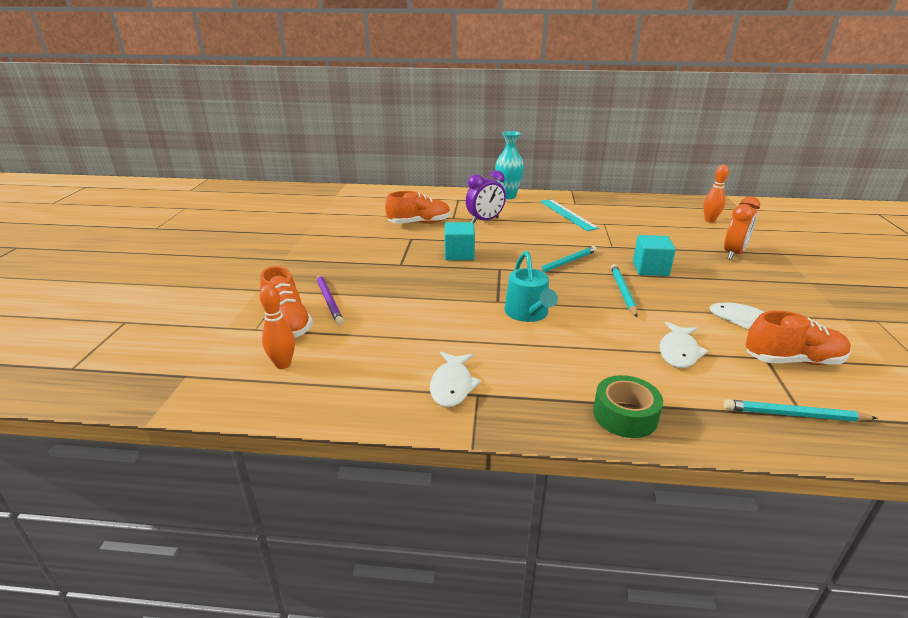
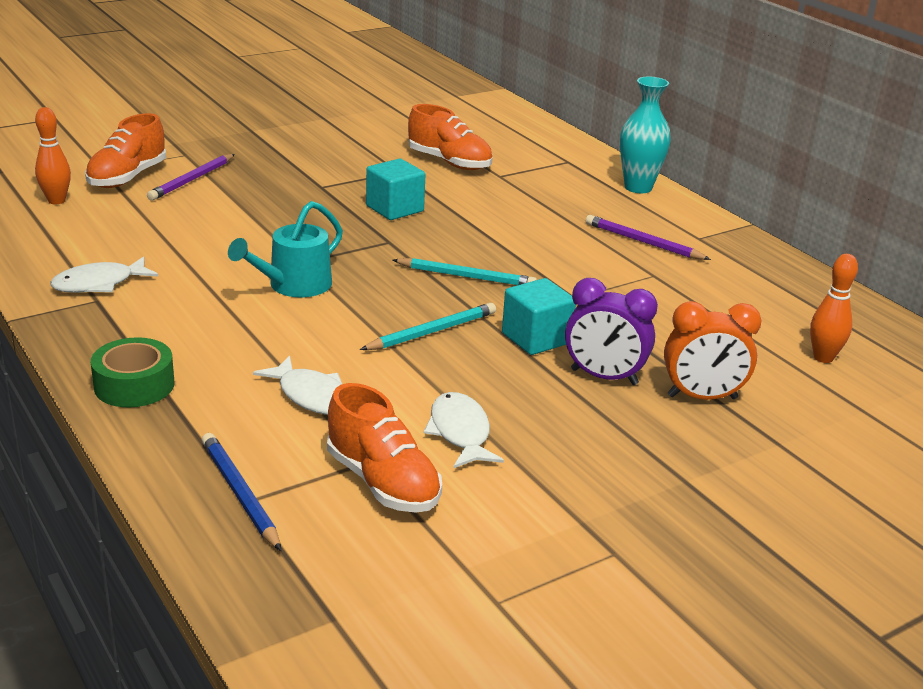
camera: 50 degrees right, 0 degrees up
purple clock [466,170,506,223] -> purple clock moved to [565,278,658,385]
turquoise ruler [540,199,599,231] -> purple pencil [586,215,711,260]
white fish [660,321,708,368] -> white fish turned 120 degrees counterclockwise [253,355,342,415]
turquoise pencil [724,399,878,422] -> blue pencil [202,433,281,551]

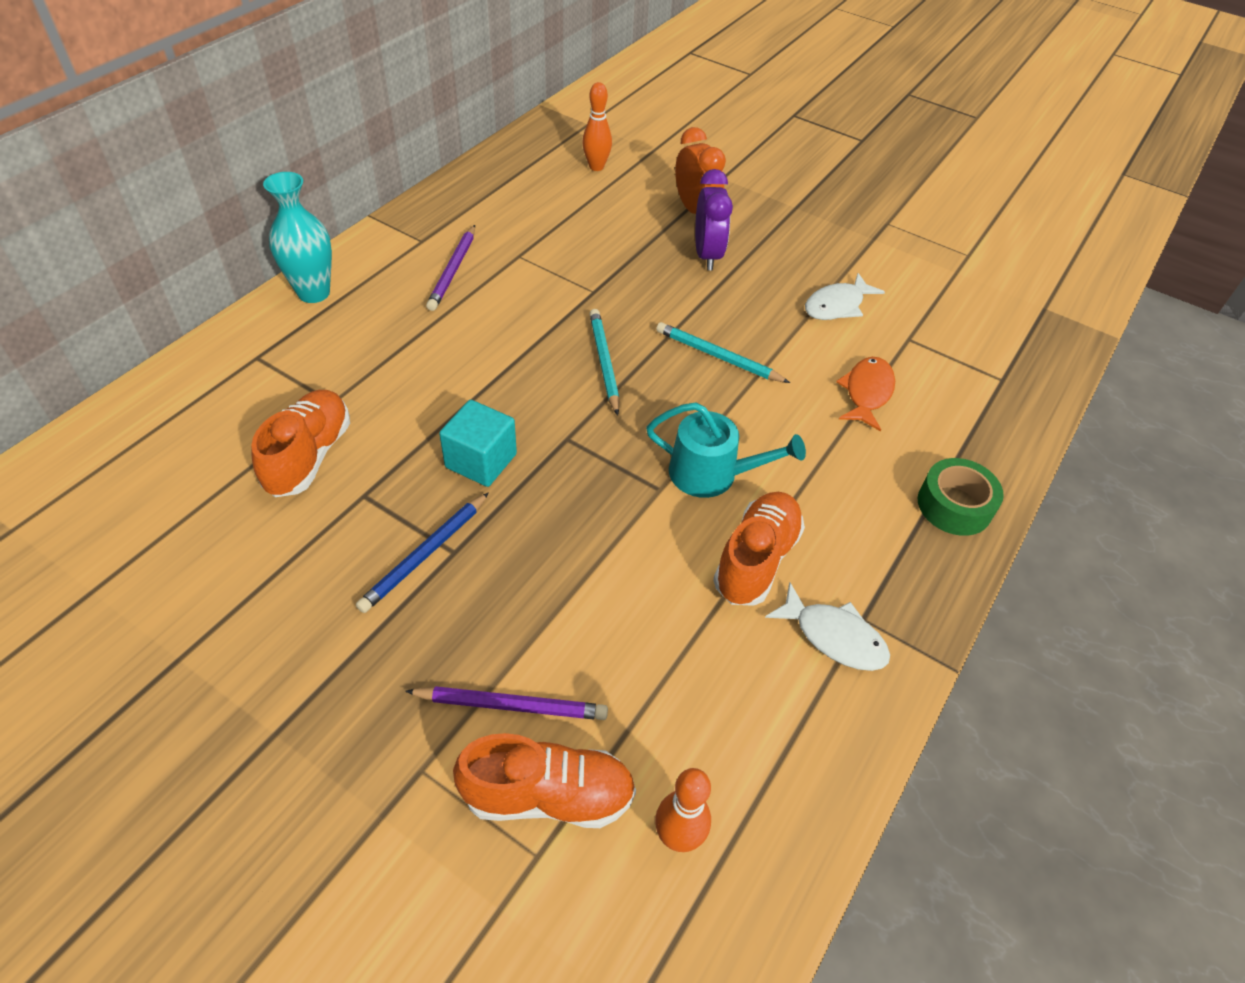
camera: 115 degrees left, 20 degrees up
blue pencil [202,433,281,551] -> blue pencil moved to [356,492,489,613]
white fish [253,355,342,415] -> orange fish [836,357,895,431]
orange shoe [327,383,442,513] -> orange shoe moved to [713,492,805,606]
turquoise cube [502,278,576,355] -> none

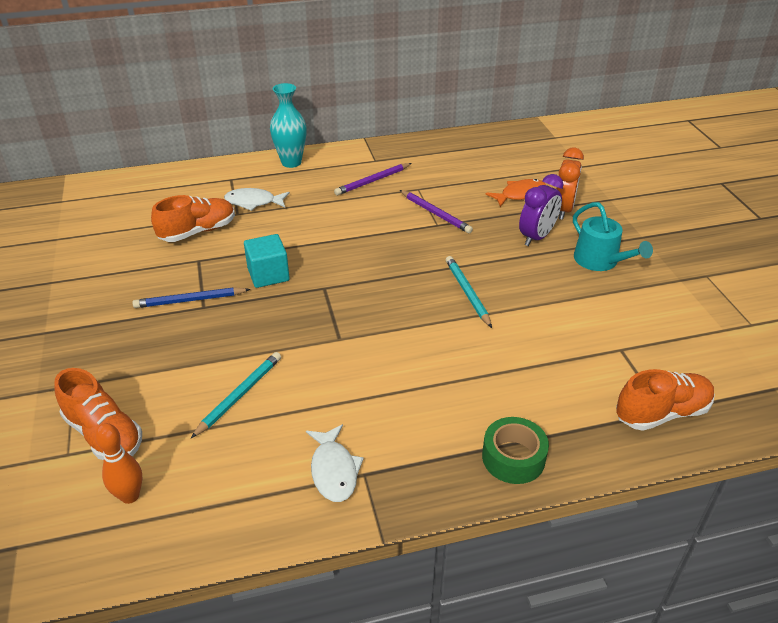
camera: 45 degrees right, 10 degrees down
purple pencil [405,686,608,720] -> purple pencil moved to [400,190,473,233]
orange bowling pin [582,82,612,171] -> none
turquoise pencil [589,309,620,416] -> turquoise pencil moved to [191,352,281,438]
turquoise watering can [646,402,806,498] -> turquoise watering can moved to [573,202,653,271]
orange shoe [713,492,805,606] -> orange shoe moved to [616,369,715,431]
white fish [805,273,885,320] -> white fish moved to [224,188,290,211]
orange fish [836,357,895,431] -> orange fish moved to [486,179,546,207]

